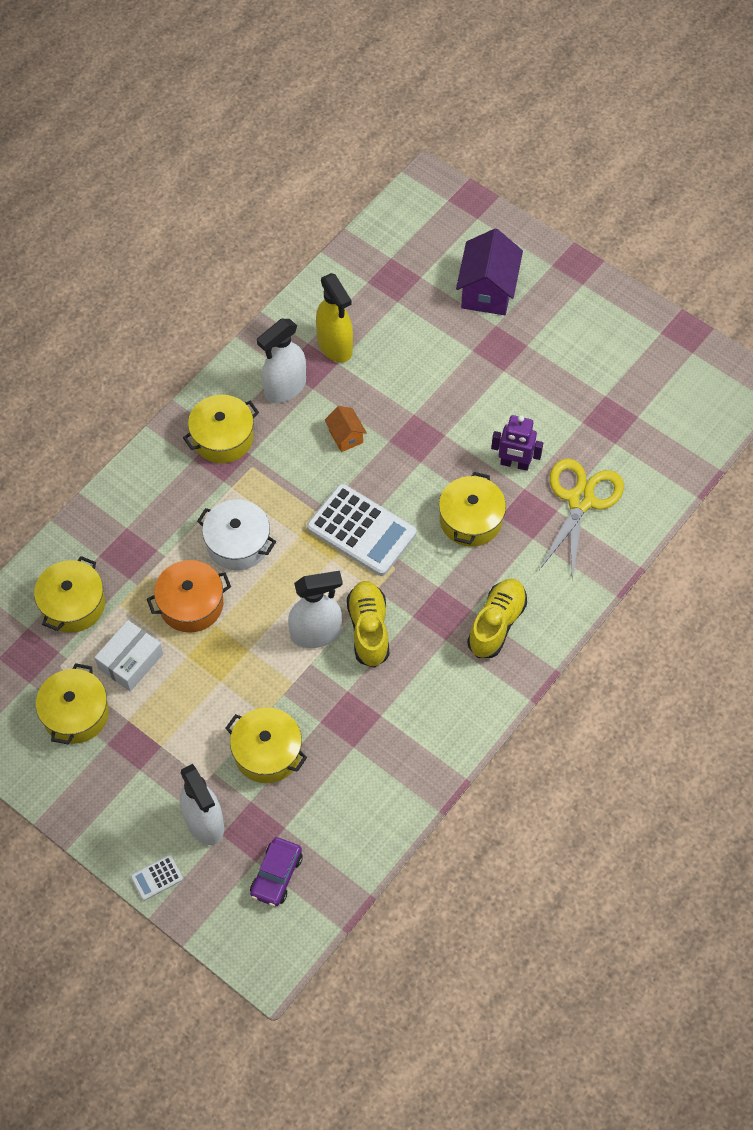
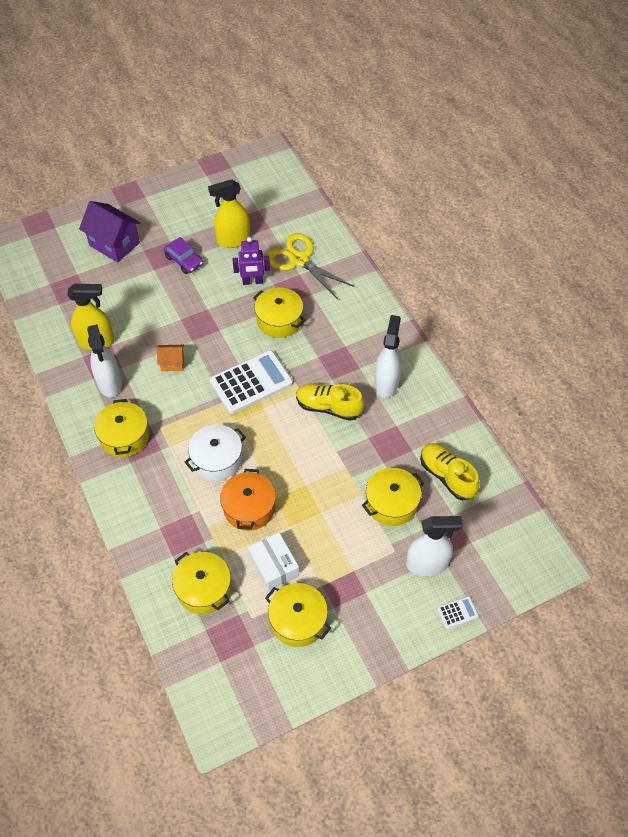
camera: 65 degrees left, 5 degrees down
white calculator [131,855,183,901] -> white calculator turned 105 degrees counterclockwise [437,596,479,629]
purple car [250,837,302,906] -> purple car moved to [164,237,203,274]
white spray bottle [288,571,343,648] -> white spray bottle moved to [374,315,402,398]
yellow shoe [467,579,527,658] -> yellow shoe moved to [420,443,480,500]
purple robot [491,415,543,471] -> purple robot turned 45 degrees clockwise [233,237,270,285]
none -> yellow spray bottle [208,179,250,248]

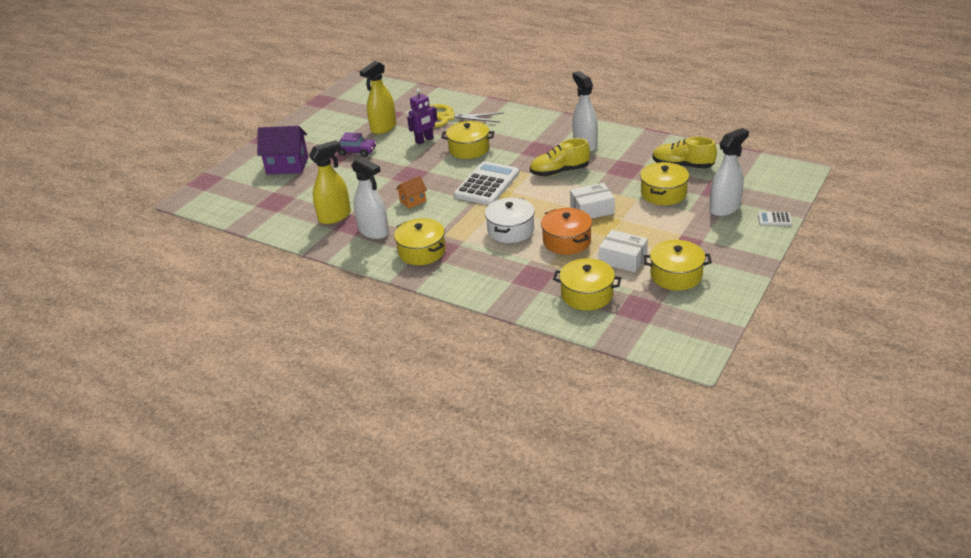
camera: 30 degrees left, 20 degrees down
white calculator [437,596,479,629] -> white calculator turned 120 degrees counterclockwise [758,212,792,226]
none -> white box [570,183,615,219]

